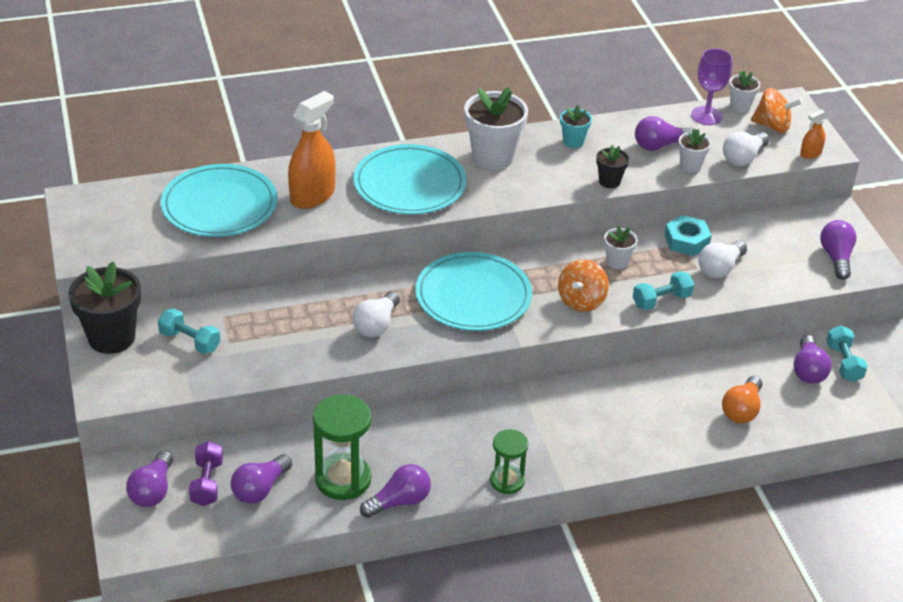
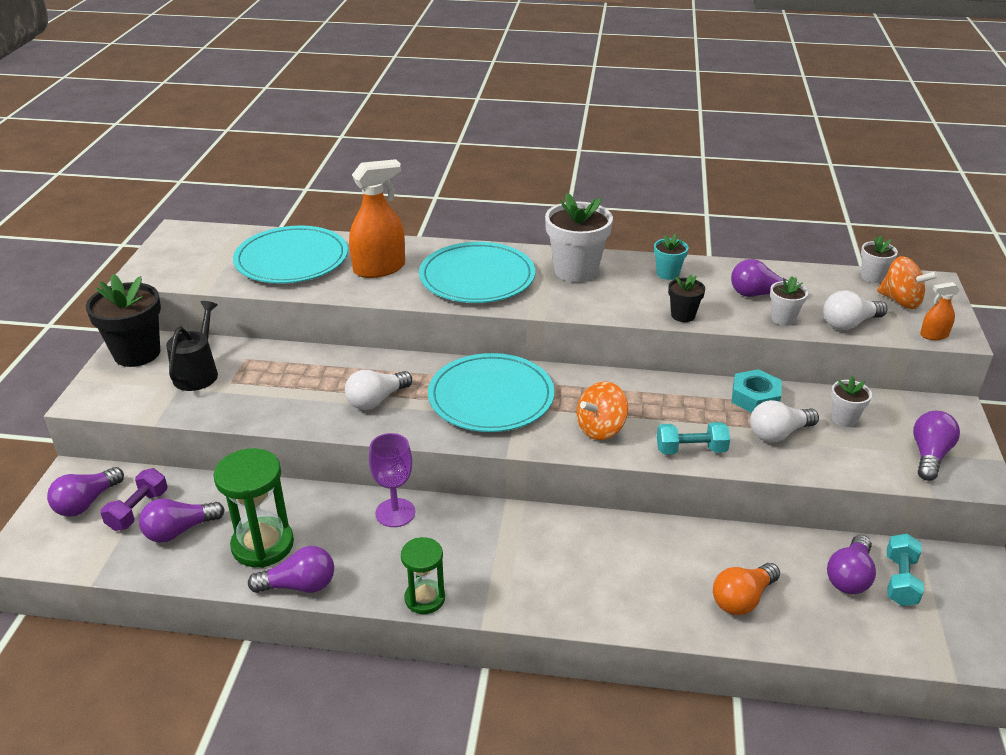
camera: 25 degrees right, 5 degrees down
turquoise dumbbell [158,308,220,354] -> black watering can [166,301,218,391]
white flower pot [604,225,638,269] -> white flower pot moved to [831,376,872,427]
purple goblet [691,48,732,125] -> purple goblet moved to [369,433,415,527]

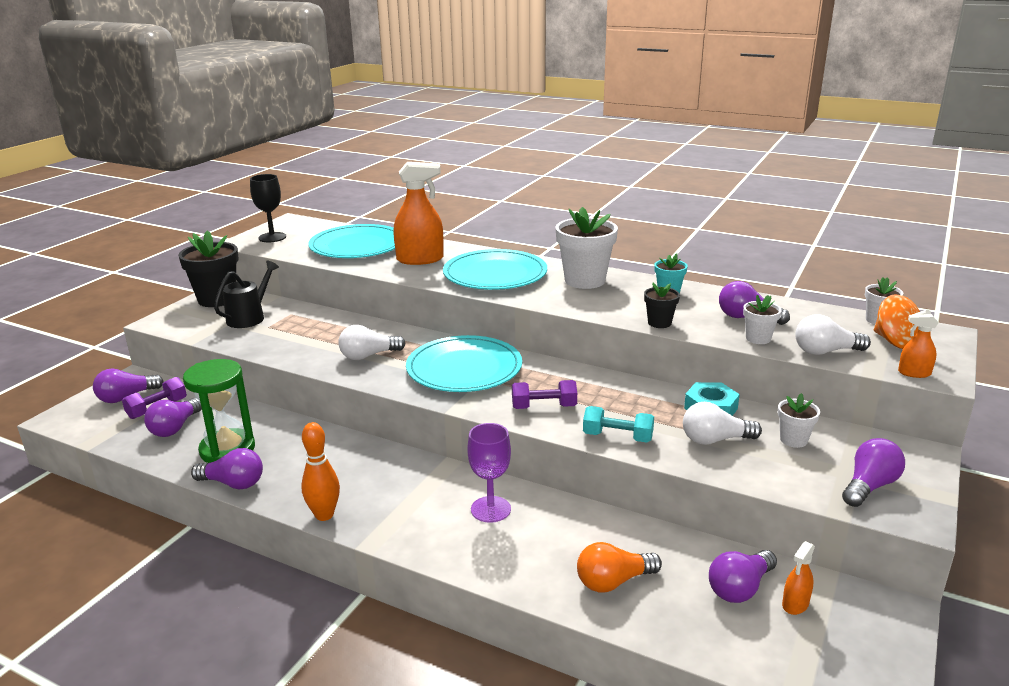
camera: 20 degrees right, 10 degrees down
purple light bulb [139,498,225,543] -> purple light bulb turned 60 degrees counterclockwise [144,398,202,437]
purple goblet [369,433,415,527] -> purple goblet moved to [467,423,511,523]
green hourglass [401,537,445,614] -> orange bowling pin [301,422,340,521]
orange spinning top [577,381,628,440] -> purple dumbbell [512,380,577,409]
turquoise dumbbell [887,534,924,606] -> orange spray bottle [782,541,815,615]
none -> black goblet [250,174,286,242]

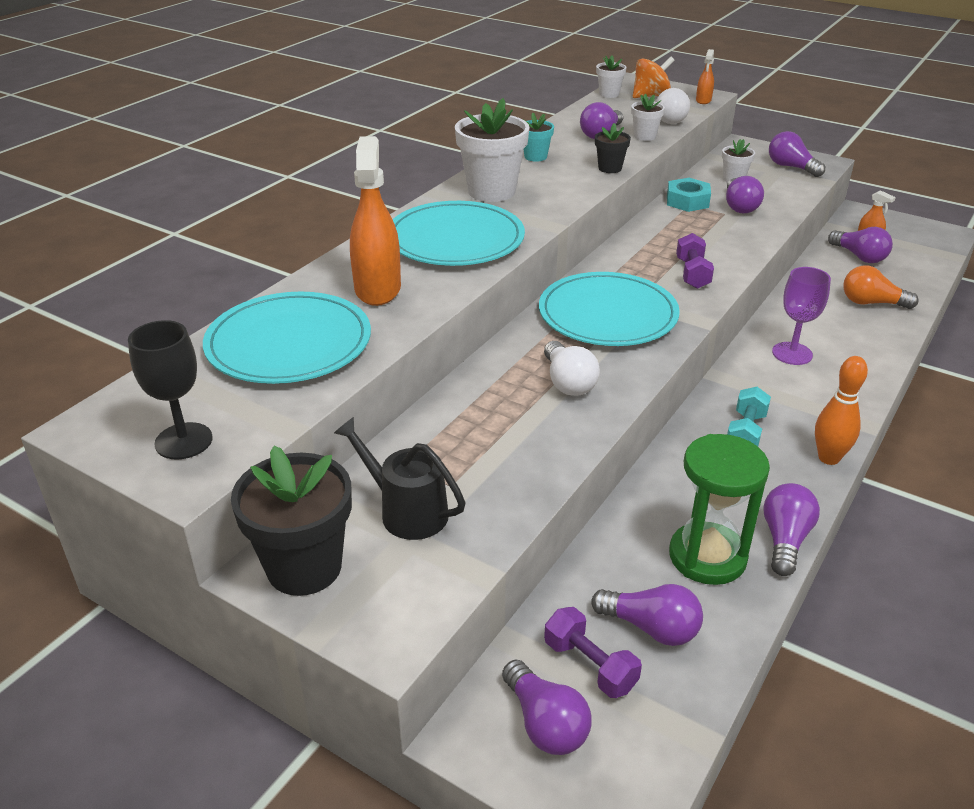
camera: 85 degrees left, 10 degrees up
orange light bulb [577,542,662,593] -> orange light bulb turned 120 degrees clockwise [843,266,919,309]
turquoise dumbbell [583,406,654,442] -> turquoise dumbbell moved to [727,387,771,446]
white light bulb [683,402,762,445] -> purple light bulb [726,176,764,214]

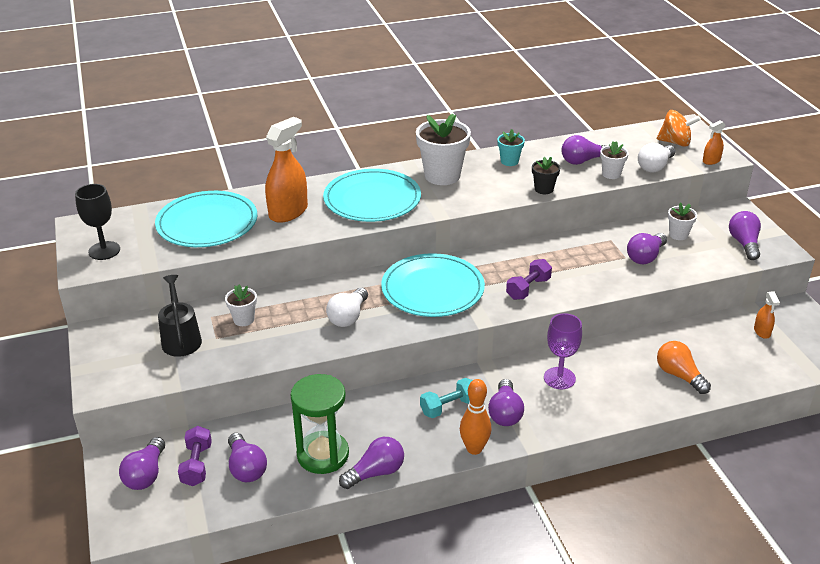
camera: 40 degrees right, 0 degrees up
black flower pot [231,446,352,596] -> none
white flower pot [596,55,626,98] -> white flower pot moved to [225,285,257,326]
turquoise nut [667,178,711,212] -> none
purple light bulb [828,227,893,263] -> purple light bulb moved to [488,379,524,426]

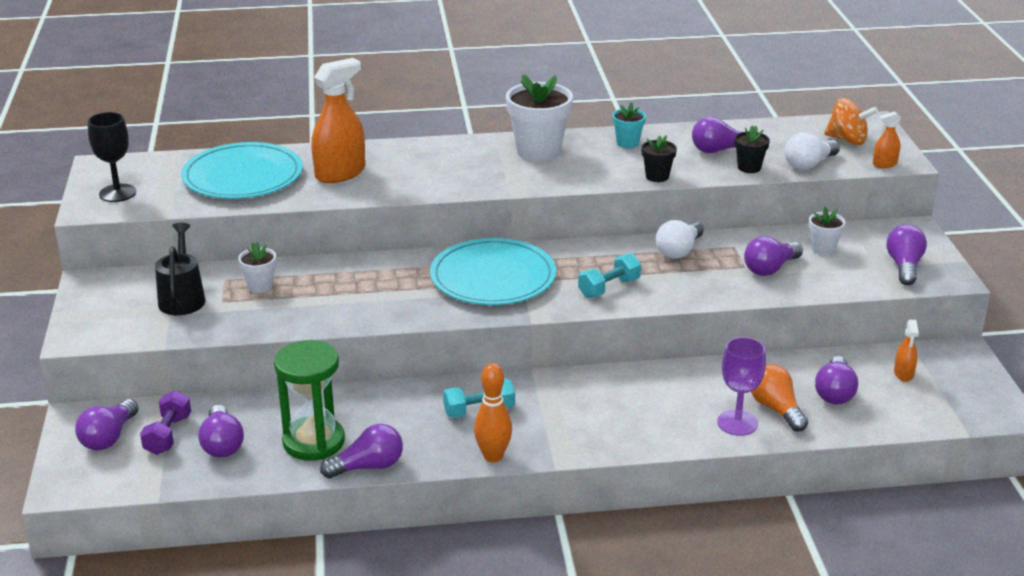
camera: 10 degrees right, 5 degrees down
turquoise plate [323,169,421,222] -> none
white light bulb [326,288,368,327] -> white light bulb moved to [655,220,704,259]
purple light bulb [488,379,524,426] -> purple light bulb moved to [815,356,858,404]
purple dumbbell [506,259,552,300] -> turquoise dumbbell [578,253,641,298]
purple goblet [544,313,582,389] -> purple goblet moved to [717,337,766,436]
white flower pot [600,141,629,179] -> black flower pot [735,126,770,173]

